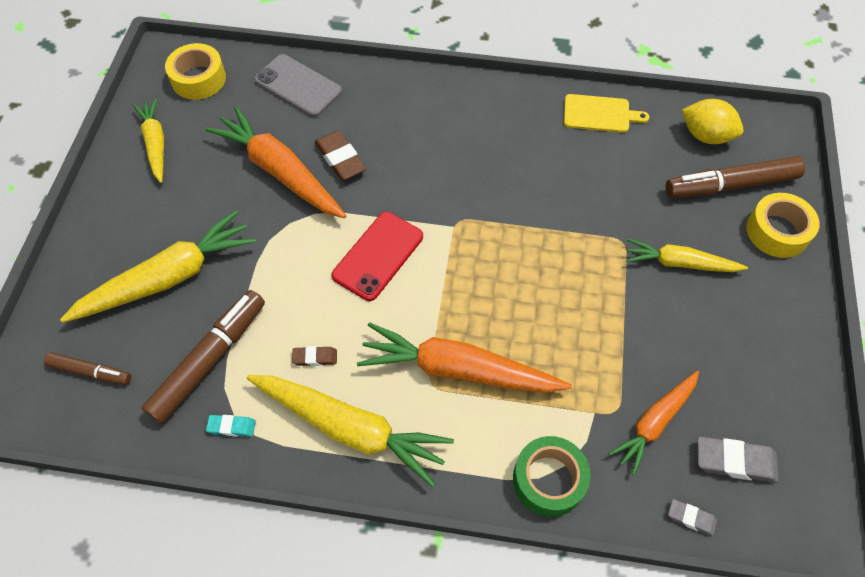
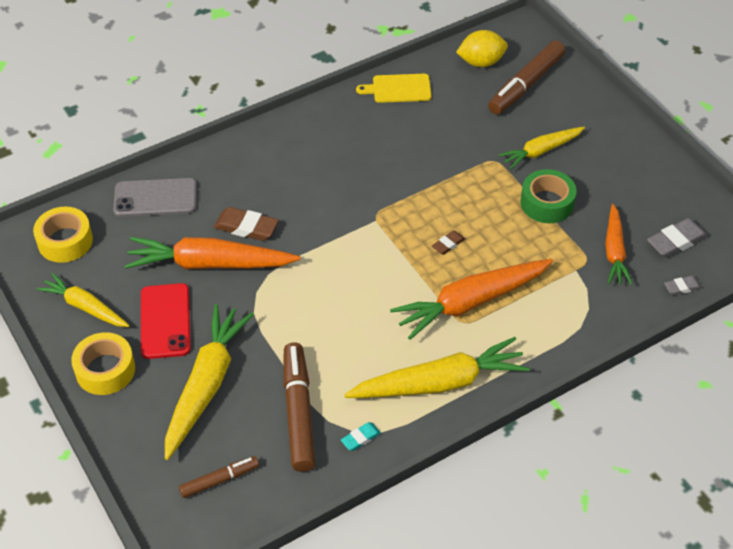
camera: 40 degrees left, 10 degrees down
brown eraser [292,346,337,366] -> brown eraser moved to [432,230,465,255]
red phone [332,212,423,301] -> red phone moved to [141,283,191,359]
green tape [513,436,591,517] -> green tape moved to [520,169,577,223]
yellow cutting board [564,94,649,133] -> yellow cutting board turned 150 degrees counterclockwise [356,74,432,103]
yellow tape [746,193,819,258] -> yellow tape moved to [71,332,135,395]

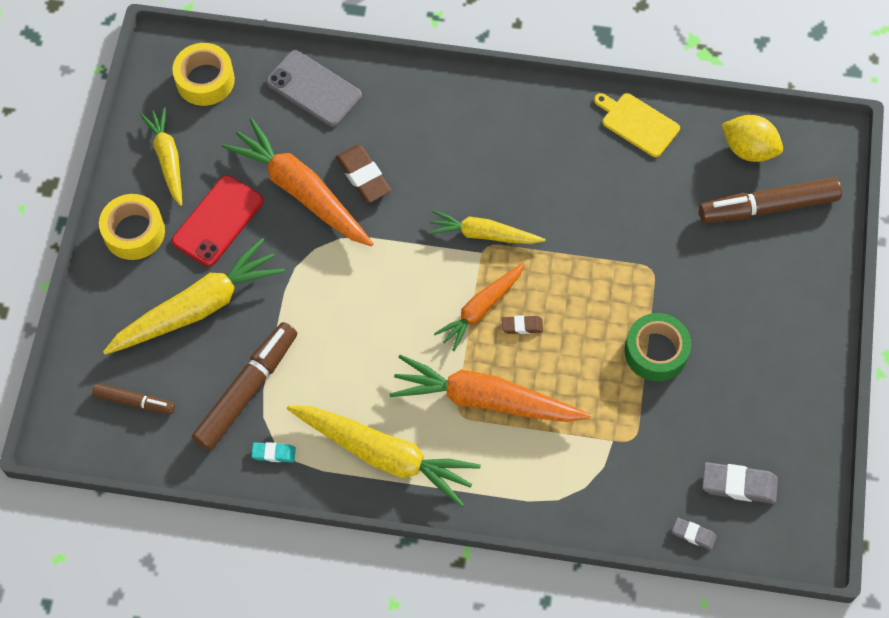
camera: 40 degrees right, 15 degrees up
yellow carrot [498,127,585,169] -> yellow carrot moved to [428,210,545,244]
orange carrot [605,204,633,285] -> orange carrot moved to [434,263,525,351]

